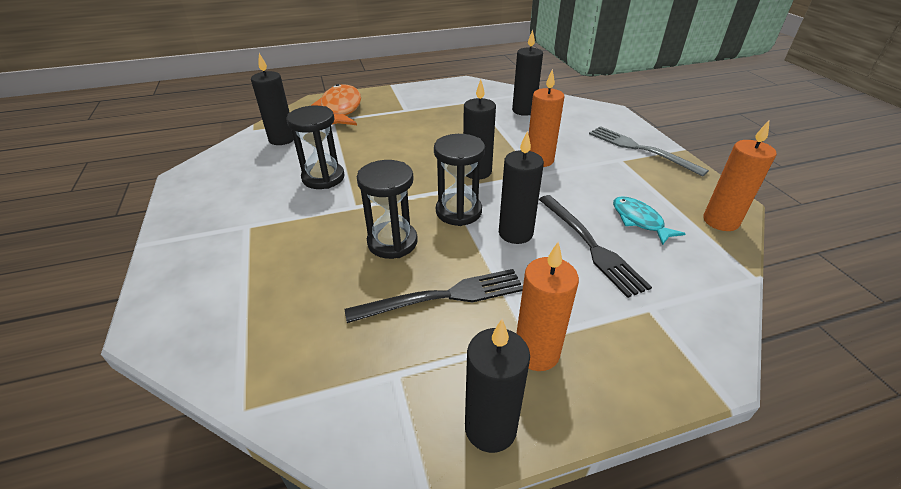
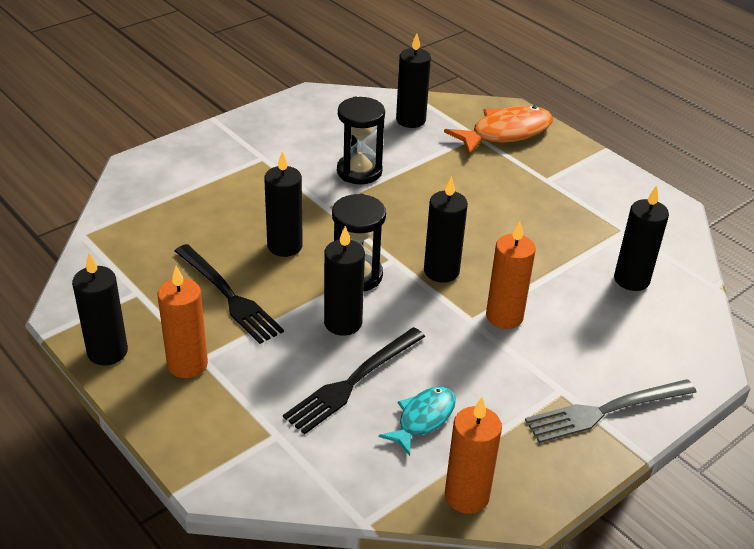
camera: 65 degrees right, 0 degrees up
black hourglass [357,160,418,259] -> black candle [264,151,303,257]
grey fork [589,126,709,177] -> grey fork turned 135 degrees counterclockwise [525,379,697,443]

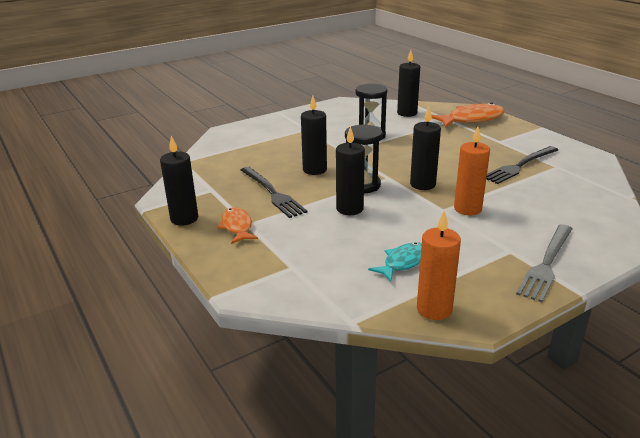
camera: 10 degrees right, 10 degrees down
orange candle [158,266,208,378] -> orange fish [217,207,258,244]
black fork [283,327,425,435] -> black fork moved to [486,146,558,184]
grey fork [525,379,697,443] -> grey fork turned 45 degrees counterclockwise [516,224,572,302]
black candle [614,185,669,291] -> none

